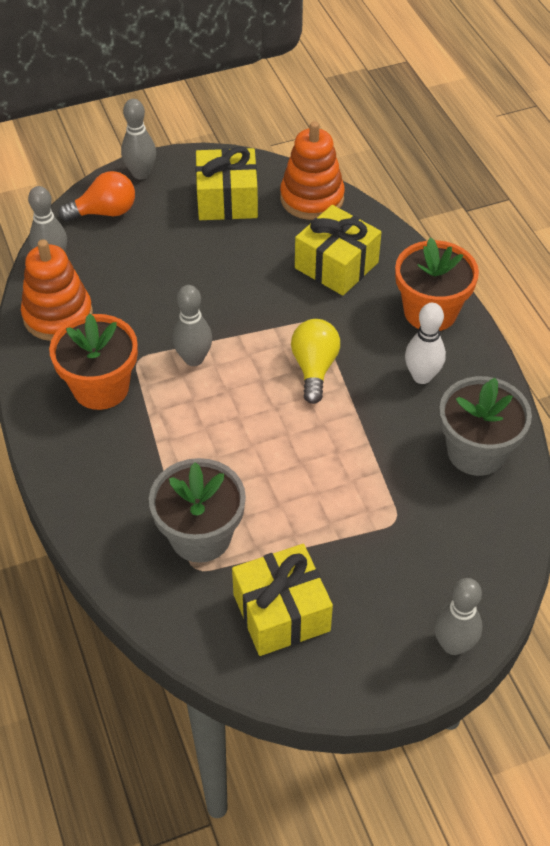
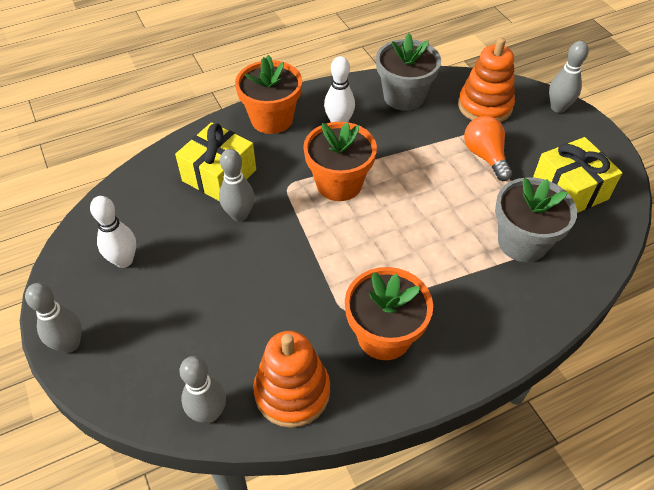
camera: 95 degrees left, 0 degrees up
orange light bulb [59,171,135,222] -> orange light bulb moved to [464,116,512,181]
grey bowling pin [172,285,212,366] -> grey bowling pin moved to [219,149,254,222]
yellow gift [196,147,258,220] -> white bowling pin [90,196,136,268]
orange stacking toy [280,121,345,220] -> orange stacking toy moved to [458,38,515,122]
yellow light bulb [291,319,340,404] -> orange flower pot [303,122,377,201]

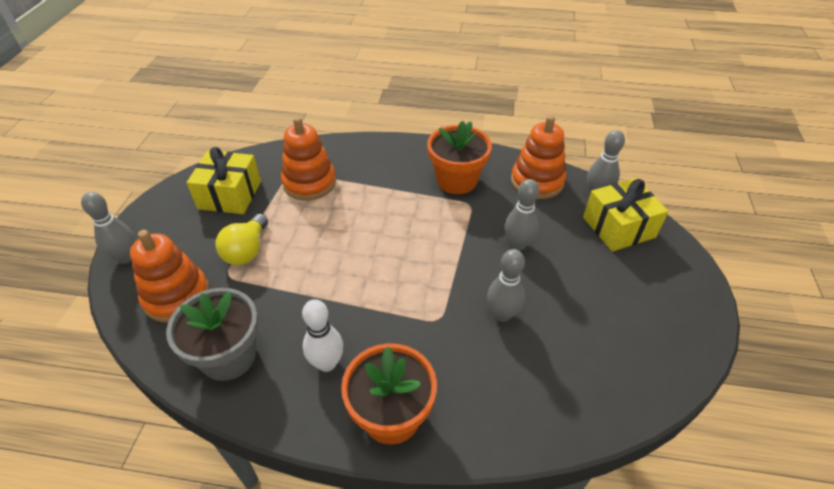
camera: 145 degrees left, 5 degrees down
grey bowling pin [25,283,82,353] -> grey bowling pin moved to [505,179,540,251]
white bowling pin [90,196,136,268] -> none
yellow gift [175,122,256,201] -> yellow gift moved to [583,178,669,252]
orange flower pot [303,122,377,201] -> none
orange light bulb [464,116,512,181] -> yellow light bulb [215,214,268,265]
grey flower pot [495,177,577,262] -> orange stacking toy [281,117,336,201]

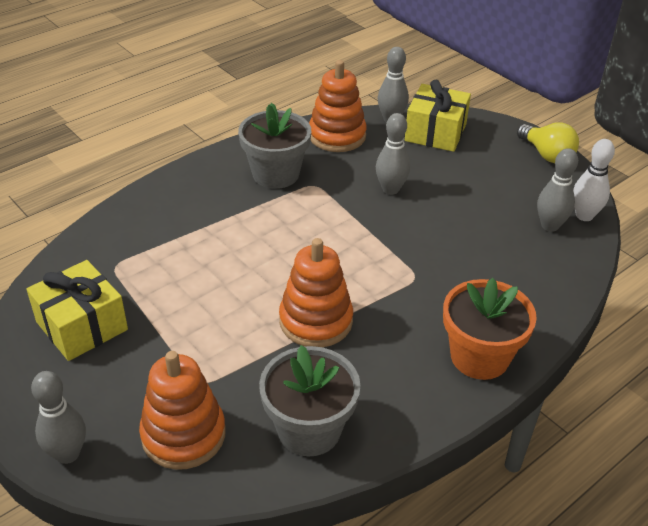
camera: 50 degrees left, 5 degrees down
yellow light bulb [215,214,268,265] -> yellow light bulb moved to [517,123,579,163]
orange stacking toy [281,117,336,201] -> orange stacking toy moved to [279,238,353,347]
white bowling pin [302,299,344,372] -> white bowling pin moved to [573,139,615,221]
orange flower pot [427,121,492,194] -> grey flower pot [238,103,311,189]
grey bowling pin [487,249,525,322] -> grey bowling pin moved to [537,148,578,232]

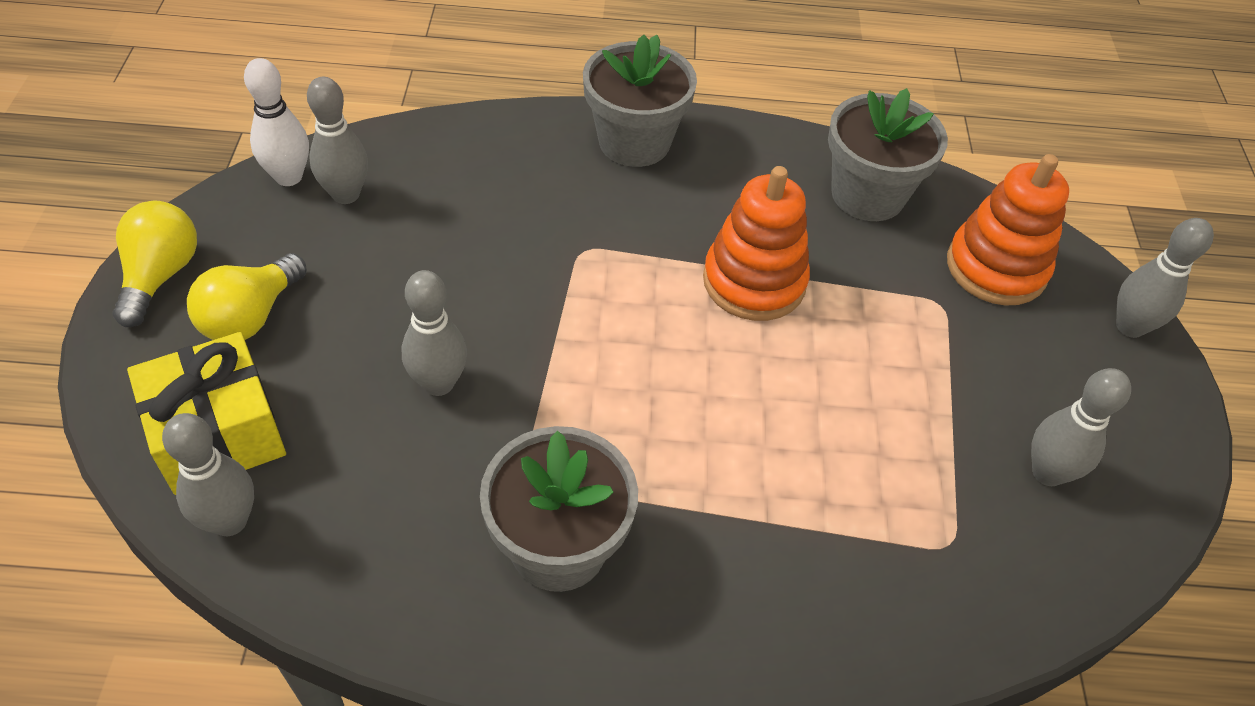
camera: 140 degrees left, 10 degrees up
yellow gift [26,260,128,361] -> grey bowling pin [1031,368,1131,486]
orange stacking toy [309,60,367,152] -> none
orange flower pot [443,278,537,380] -> grey flower pot [583,35,697,167]
none -> yellow light bulb [187,253,307,340]

